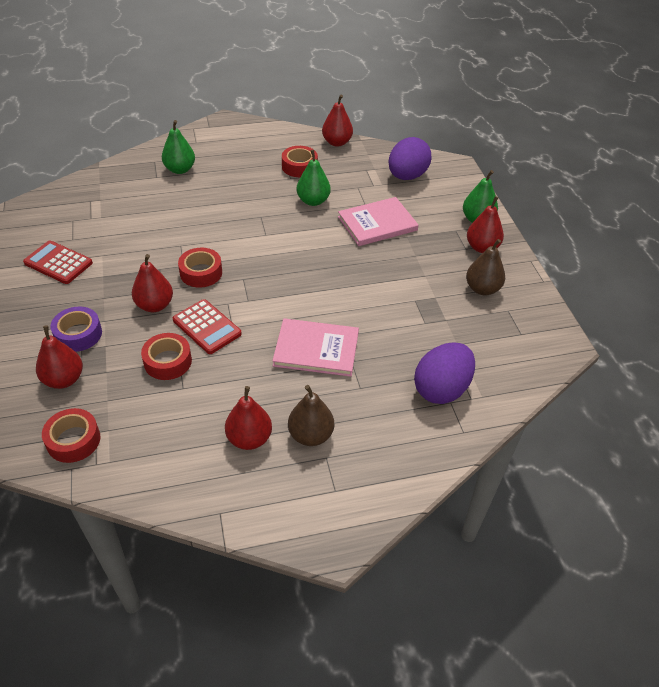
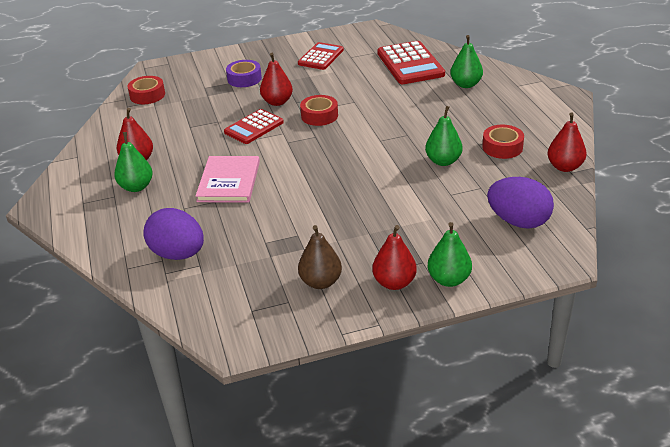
camera: 90 degrees right, 10 degrees down
red pear [36,325,83,389] -> none
red tape [141,333,192,380] -> none
brown pear [288,385,334,446] -> green pear [114,132,153,192]
pink book [338,197,419,246] -> none
none -> red calculator [377,41,445,84]

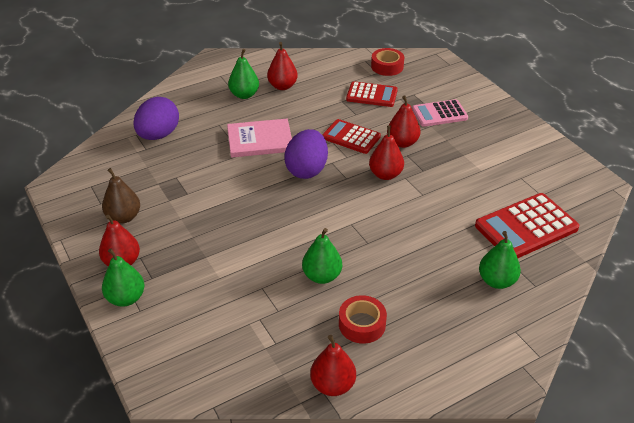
camera: 75 degrees right, 5 degrees up
purple tape [226,60,262,87] -> pink calculator [412,99,468,127]
red calculator [298,42,344,70] -> red calculator moved to [346,81,398,107]
red tape [300,95,338,126] -> red pear [369,125,404,180]
purple egg [487,177,554,229] -> purple egg moved to [284,129,328,179]

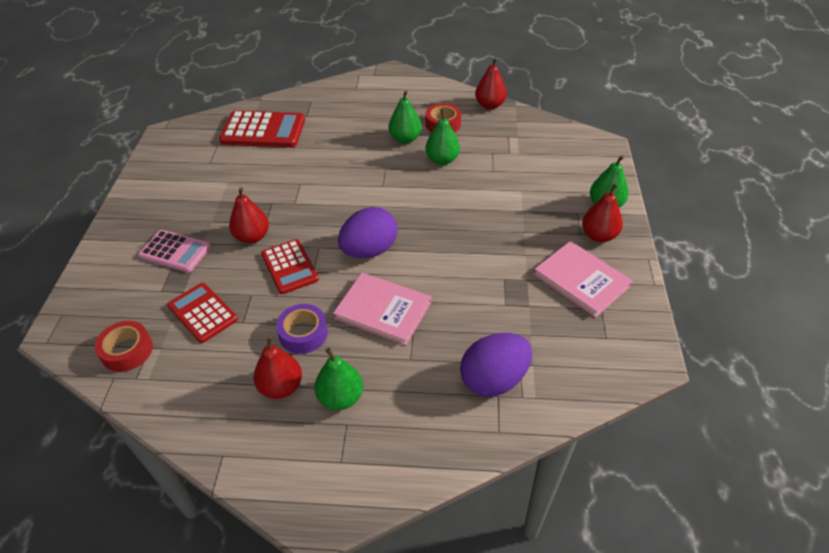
camera: 145 degrees left, 5 degrees up
brown pear [102,168,140,224] -> pink book [534,241,633,318]
red pear [369,125,404,180] -> none
green pear [479,231,521,289] -> green pear moved to [389,90,422,144]
none -> purple tape [276,304,328,354]

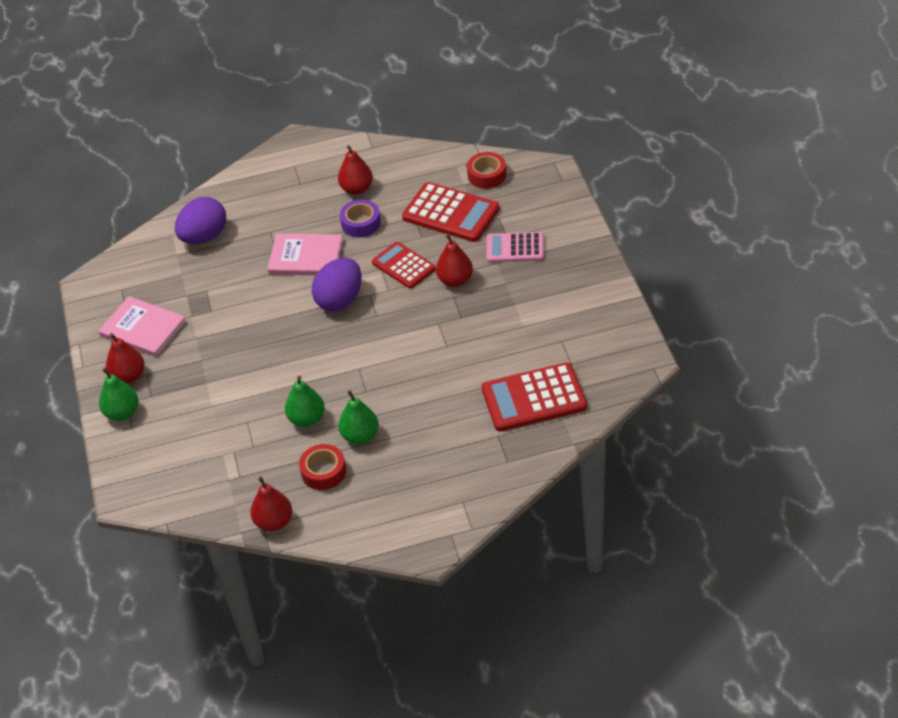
camera: 165 degrees right, 0 degrees up
red calculator [167,283,238,343] -> red calculator [402,182,500,242], size x1.53
green pear [314,348,363,410] -> none

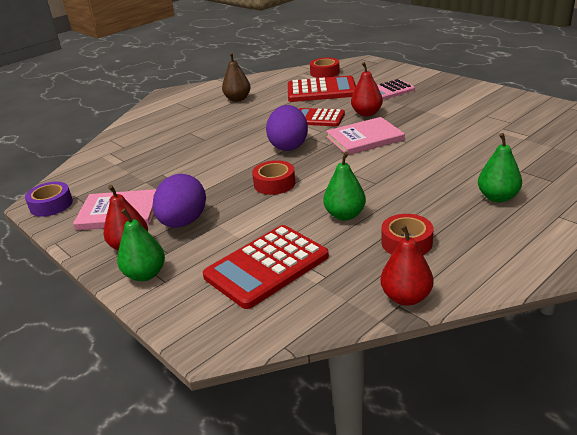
camera: 30 degrees left, 15 degrees down
purple egg [175,197,226,244] -> purple egg moved to [153,174,206,228]
pink book [267,234,343,275] -> pink book moved to [326,117,405,155]
red pear [338,145,373,195] -> brown pear [222,52,251,102]
green pear [338,390,379,444] -> green pear moved to [478,133,522,203]
purple tape [340,199,381,237] -> purple tape moved to [25,182,73,217]
red calculator [482,363,587,431] -> red calculator moved to [203,225,329,309]
none -> red tape [252,160,295,195]

